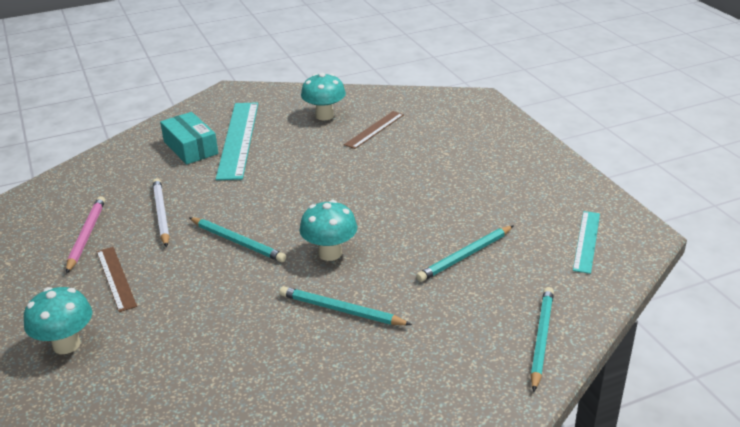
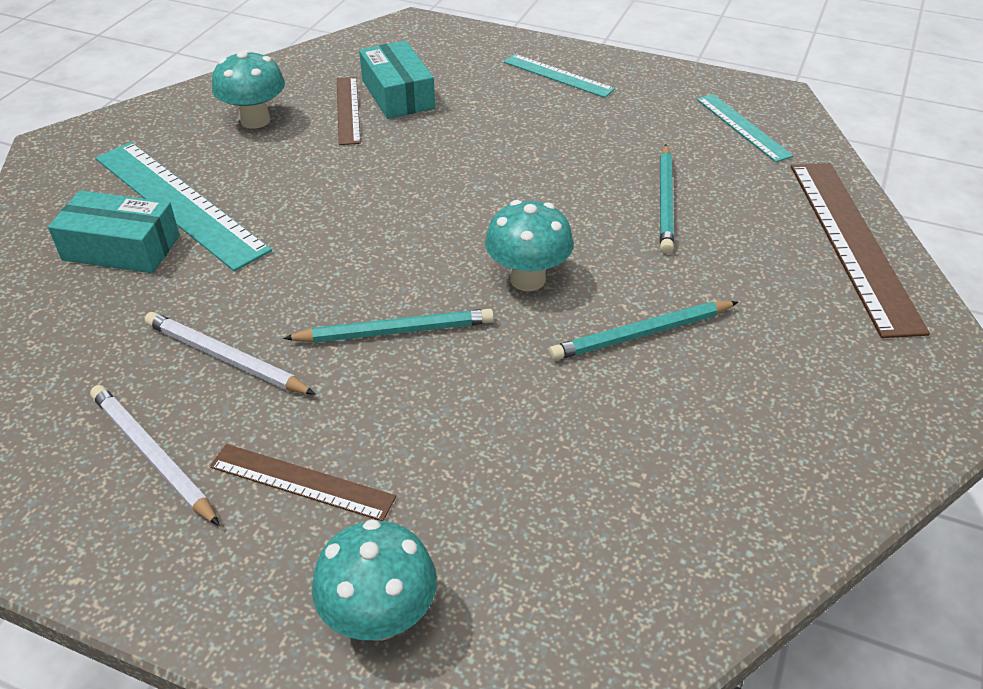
camera: 45 degrees left, 10 degrees up
pink pencil [66,196,105,274] -> white pencil [90,385,220,526]
turquoise pencil [531,287,554,392] -> brown ruler [791,163,930,338]
none -> turquoise box [359,41,435,119]
none -> turquoise ruler [504,54,615,98]

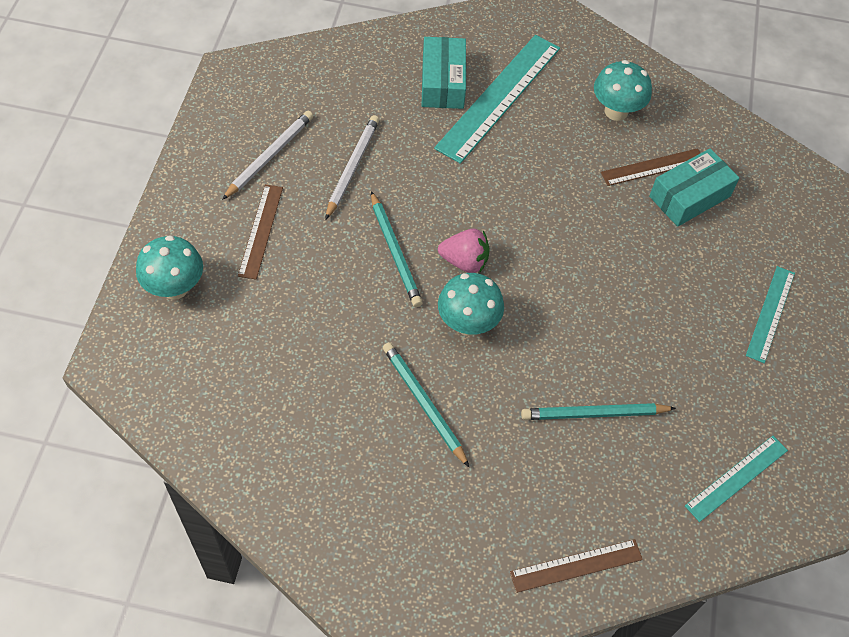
camera: 75 degrees right, 15 degrees up
brown ruler [791,163,930,338] -> brown ruler [510,539,643,593], size x0.55
none -> pink strawberry [438,229,489,273]

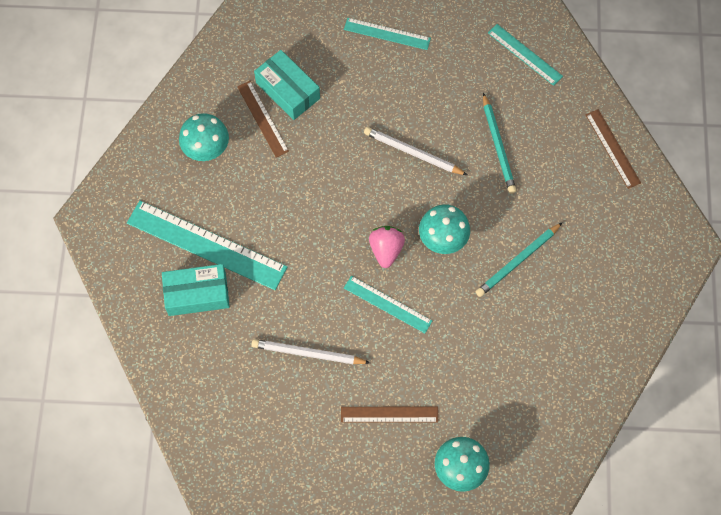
camera: 95 degrees left, 10 degrees up
white pencil [222,111,313,200] -> white pencil moved to [364,127,467,175]
turquoise pencil [371,191,423,307] -> turquoise ruler [344,276,432,333]

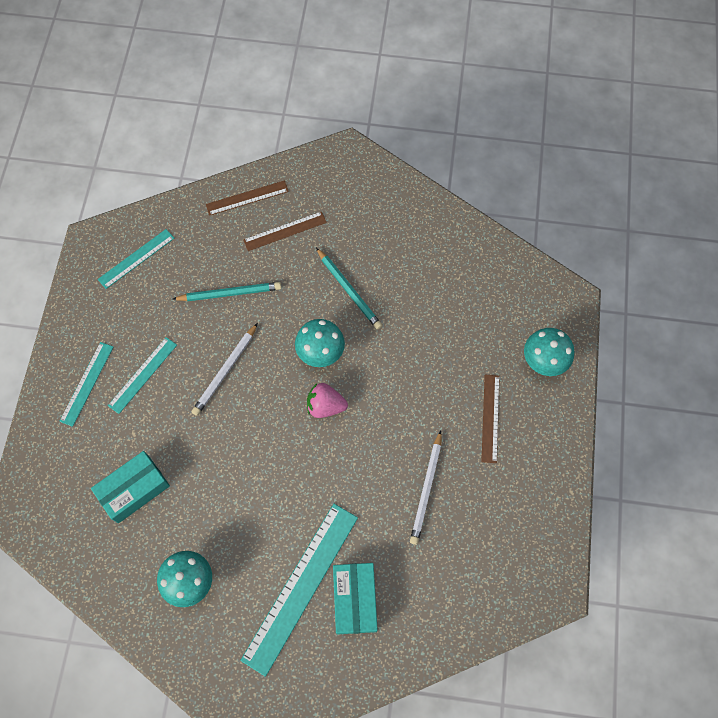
camera: 85 degrees left, 0 degrees up
brown ruler [237,81,289,158] -> brown ruler moved to [243,211,327,251]
turquoise ruler [344,276,432,333] -> turquoise ruler moved to [108,337,177,414]

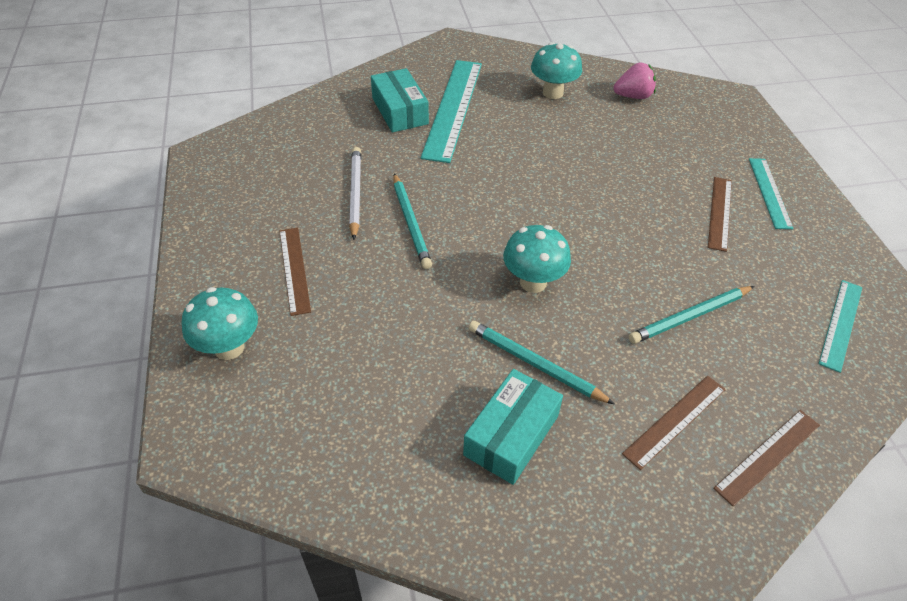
camera: 160 degrees right, 20 degrees down
turquoise box [91,451,170,523] -> turquoise box moved to [463,369,563,485]
turquoise ruler [108,337,177,414] -> brown ruler [708,177,732,252]
white pencil [192,323,258,416] -> none
pink strawberry [307,383,348,418] -> pink strawberry moved to [613,62,656,99]
none -> turquoise pencil [393,173,432,269]

